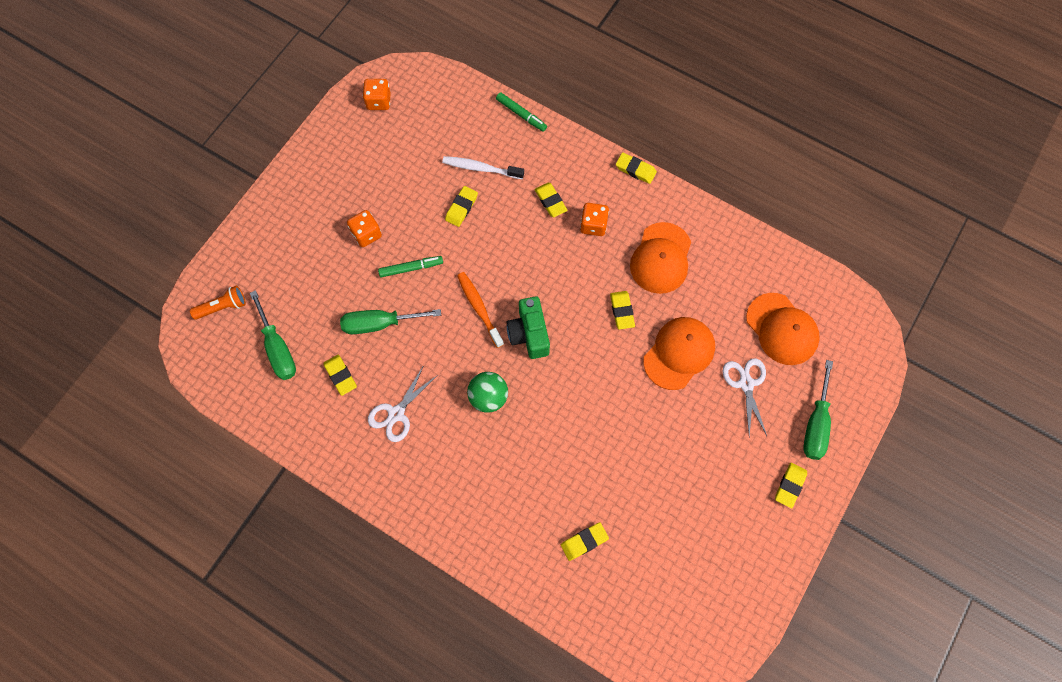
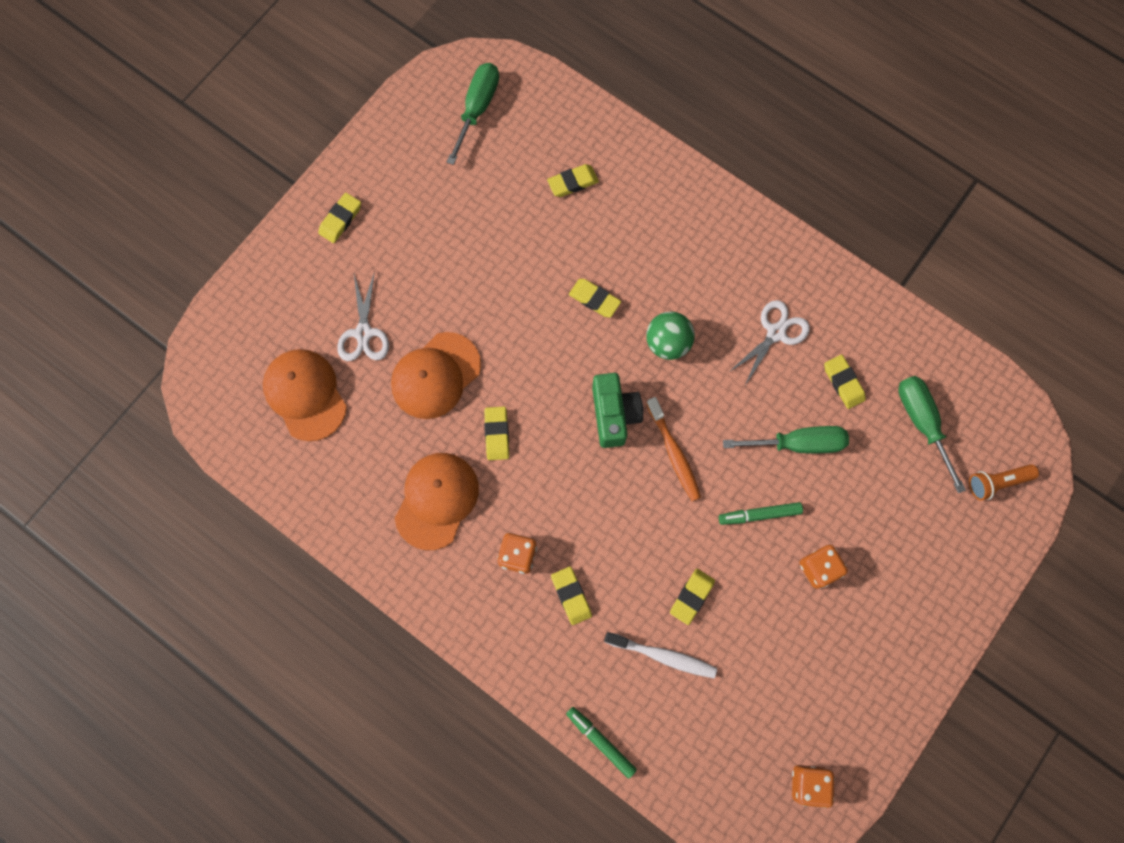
camera: 175 degrees left, 5 degrees up
yellow eraser [616,152,657,184] -> yellow eraser moved to [569,279,621,317]
green screwdriver [803,360,833,460] -> green screwdriver moved to [447,63,499,165]

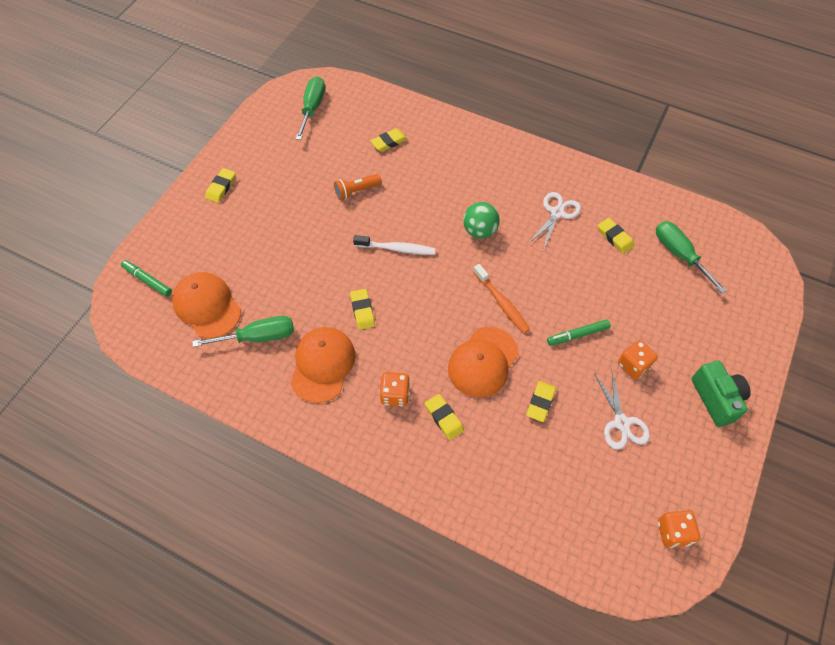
camera: 10 degrees left, 15 degrees down
white scissors [337,271,389,361] -> white scissors moved to [594,371,650,450]
orange cap [391,332,481,419] -> orange cap moved to [448,327,519,398]
green marker [566,707,637,779] -> green marker moved to [121,260,172,297]
yellow eraser [569,279,621,317] -> none
green camera [592,373,643,448] -> green camera moved to [691,361,751,427]
white toothbrush [604,632,717,678] -> white toothbrush moved to [353,235,436,255]
green screwdriver [723,426,849,453] -> green screwdriver moved to [192,316,294,347]
orange flashlight [969,464,1039,501] -> orange flashlight moved to [334,174,381,200]

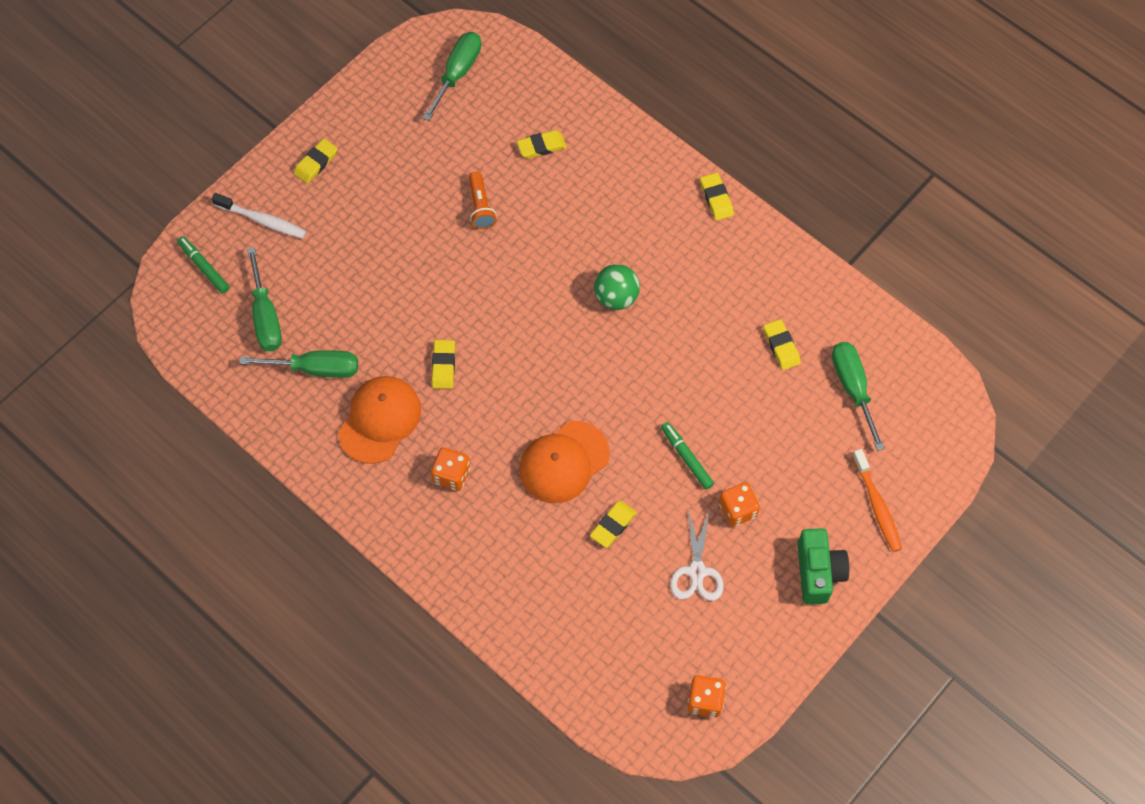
camera: 15 degrees right, 5 degrees up
orange cap [172,272,241,338] -> green screwdriver [247,247,282,351]
orange flashlight [334,174,381,200] -> orange flashlight turned 90 degrees counterclockwise [469,172,497,229]
white toothbrush [353,235,436,255] -> white toothbrush moved to [212,193,307,239]
yellow eraser [425,394,464,440] -> yellow eraser moved to [700,173,734,220]
orange toothbrush [473,264,530,333] -> orange toothbrush moved to [852,449,902,552]
white scissors [529,192,581,248] -> none
green marker [547,320,611,346] -> green marker turned 60 degrees clockwise [661,422,714,490]

